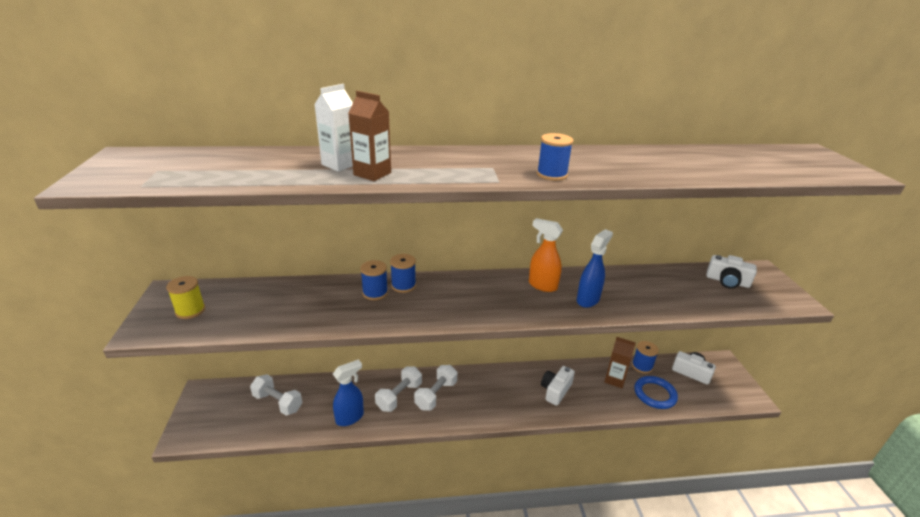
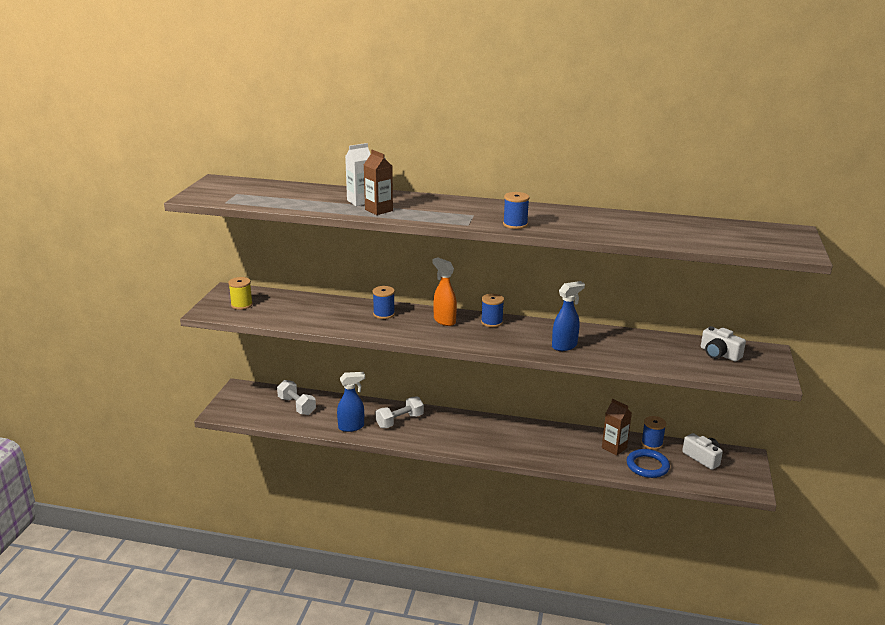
camera: 20 degrees right, 5 degrees down
blue spool [390,254,416,293] -> blue spool moved to [481,294,504,327]
white dumbbell [414,365,457,411] -> none
orange spray bottle [529,218,563,292] -> orange spray bottle moved to [432,257,457,326]
white camera [541,366,575,406] -> none

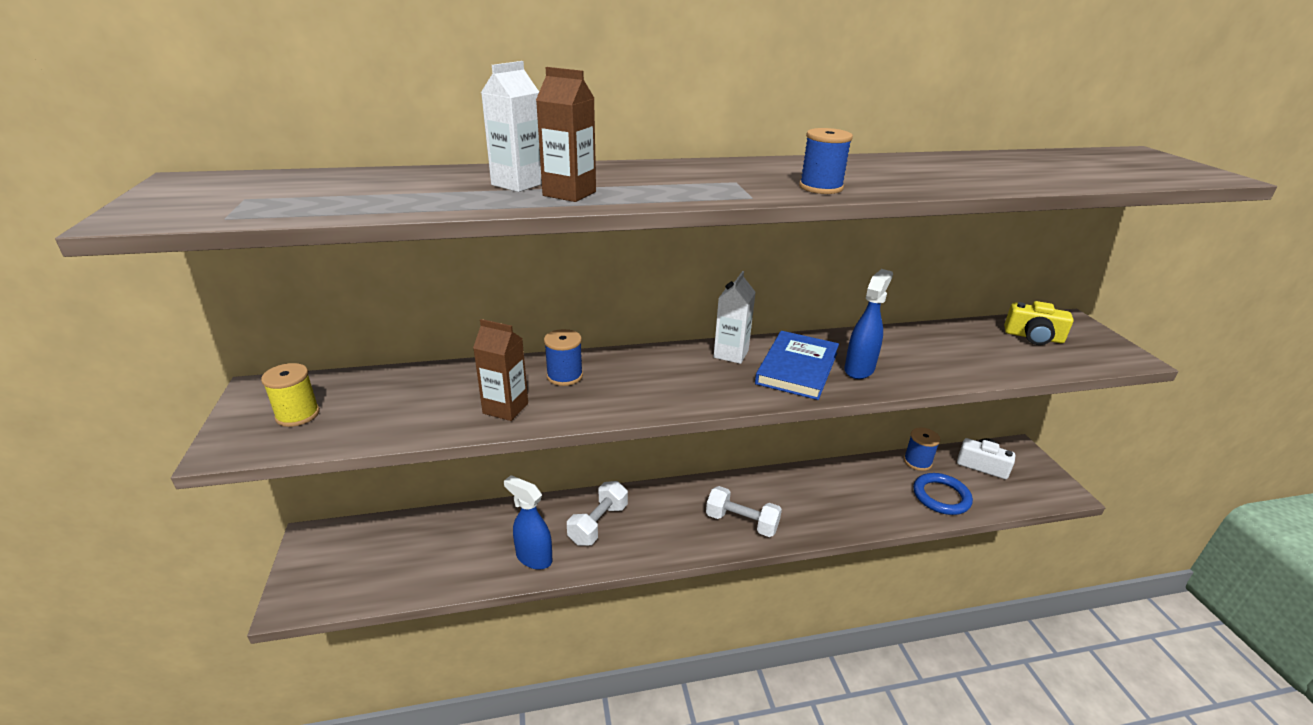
camera: 25 degrees left, 5 degrees up
white dumbbell [277,380,316,415] -> white dumbbell moved to [706,486,782,537]
blue spray bottle [337,372,365,432] -> blue spray bottle turned 105 degrees counterclockwise [504,475,552,570]
orange spray bottle [432,257,457,326] -> none
blue spool [481,294,504,327] -> white carton [714,271,756,364]
brown carton [602,399,632,456] -> brown carton moved to [473,319,528,421]
white camera [701,326,746,362] -> yellow camera [1004,301,1074,345]
none -> blue book [755,331,839,400]

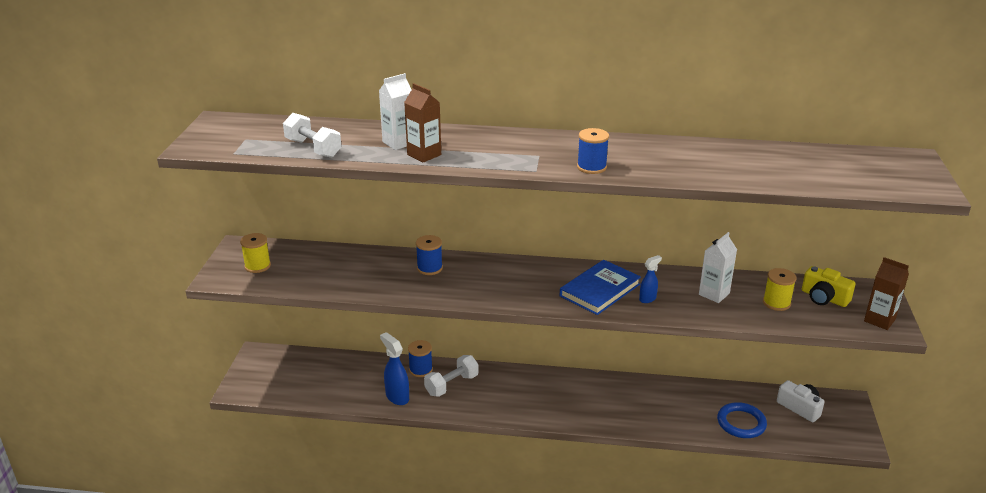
camera: 20 degrees right, 0 degrees up
brown carton [473,319,528,421] -> brown carton moved to [864,257,909,330]
white dumbbell [706,486,782,537] -> white dumbbell moved to [283,113,342,158]
white carton [714,271,756,364] -> white carton moved to [699,232,737,303]
blue spray bottle [844,269,893,379] -> blue spray bottle [639,255,662,303], size x0.60
blue spool [904,427,940,471] -> blue spool moved to [408,340,433,377]
none -> yellow spool [763,268,796,311]

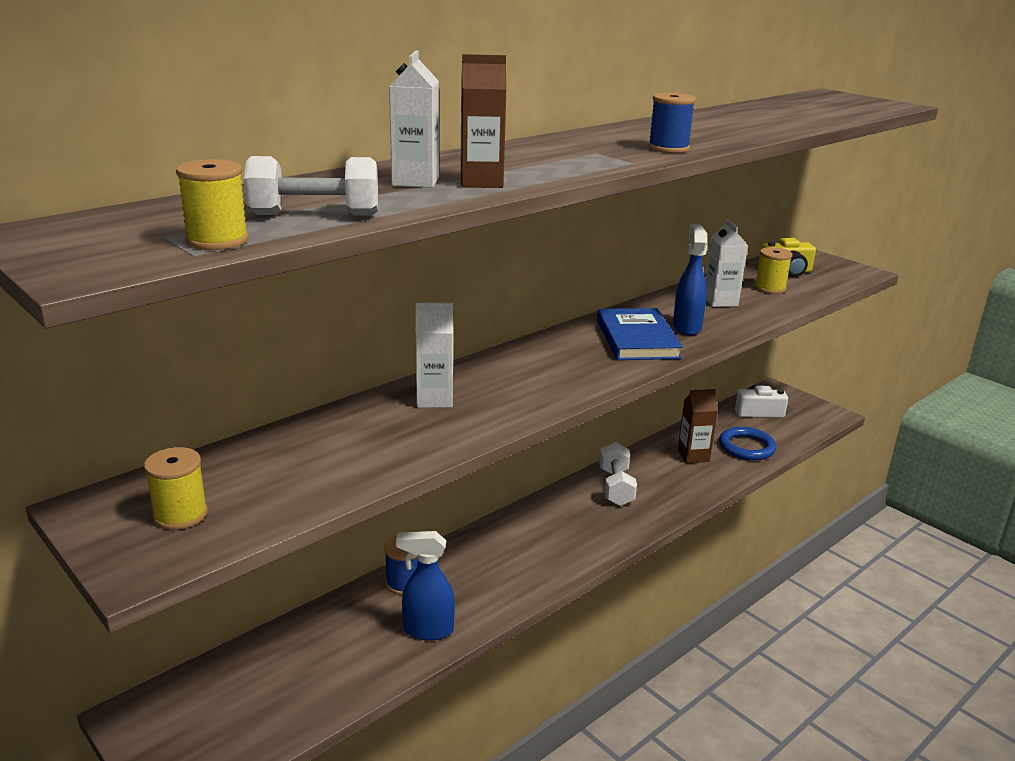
camera: 50 degrees left, 5 degrees down
blue spool [416,235,443,275] -> white carton [416,302,453,408]
white dumbbell [424,355,478,397] -> white dumbbell moved to [599,442,637,506]
blue spray bottle [639,255,662,303] -> blue spray bottle [673,224,707,336], size x1.67
brown carton [864,257,909,330] -> brown carton moved to [678,389,718,463]
none -> yellow spool [176,159,249,250]

